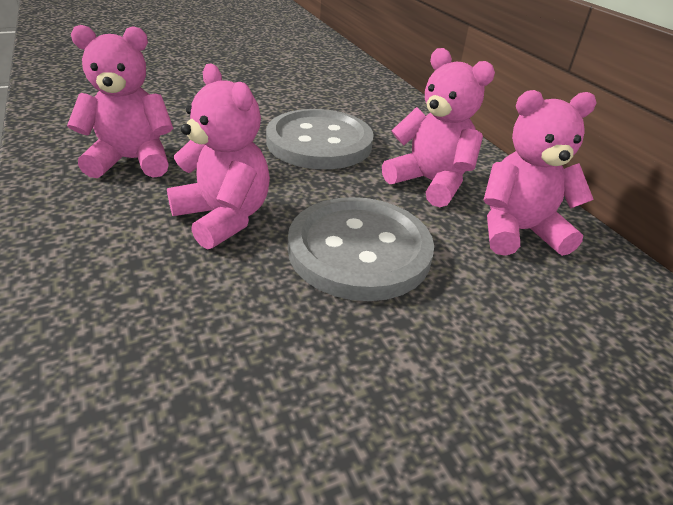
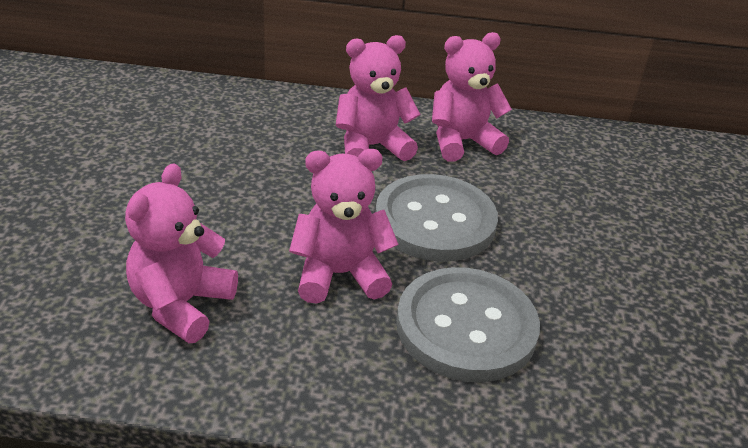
camera: 60 degrees left, 0 degrees up
grey button [266,109,374,169] -> grey button moved to [396,267,540,382]
pink teddy bear [484,90,597,256] -> pink teddy bear turned 45 degrees clockwise [432,32,512,162]

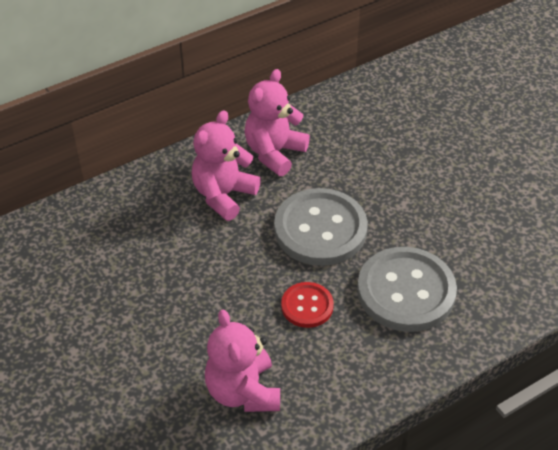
camera: 35 degrees left, 10 degrees up
pink teddy bear [289,149,398,304] -> red button [281,282,334,328]

